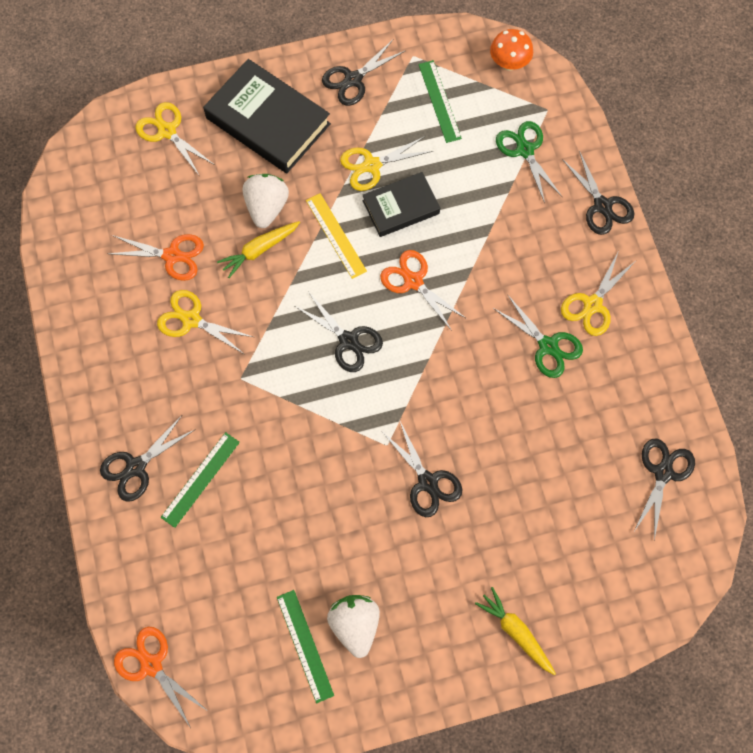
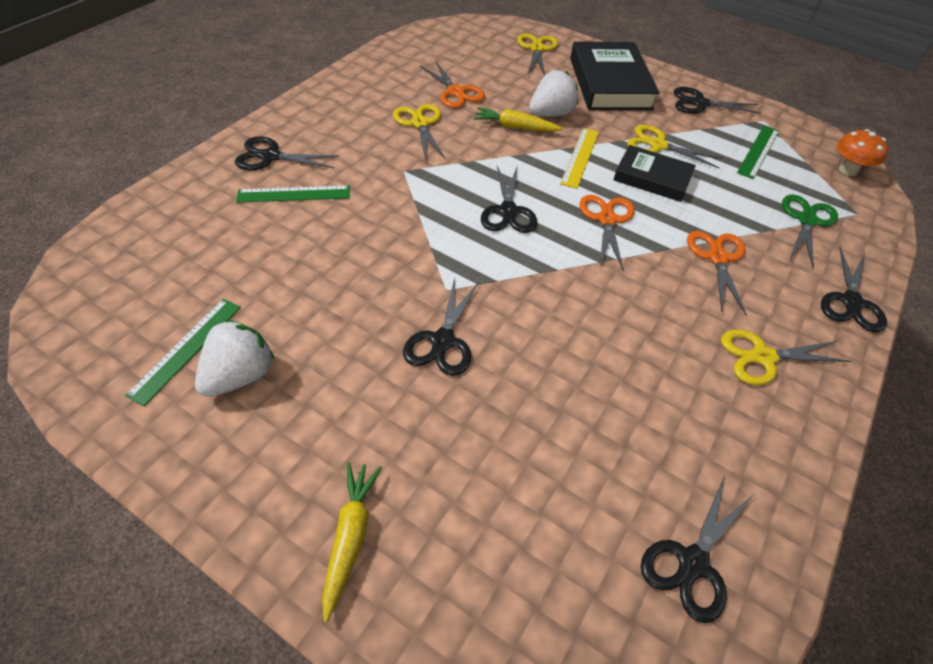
camera: 45 degrees right, 20 degrees down
orange scissors [114,626,208,728] -> orange scissors moved to [687,231,747,315]
green scissors [493,294,583,378] -> none
black scissors [633,438,695,541] -> black scissors turned 150 degrees clockwise [641,475,753,623]

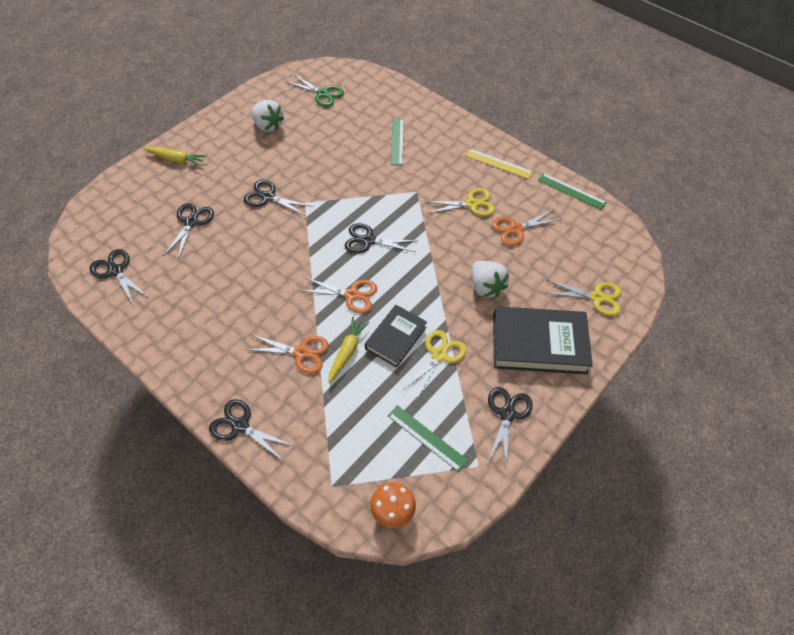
camera: 100 degrees right, 5 degrees up
green ruler [125,299,241,406] -> green ruler moved to [538,173,607,210]
black scissors [235,136,340,170] -> black scissors moved to [163,203,214,259]
yellow carrot [473,107,563,132] -> yellow carrot moved to [329,317,369,383]
yellow ruler [560,128,599,189] -> yellow ruler moved to [466,149,533,179]
yellow scissors [721,330,851,385] -> none
green scissors [782,195,838,268] -> green scissors moved to [287,75,344,107]

